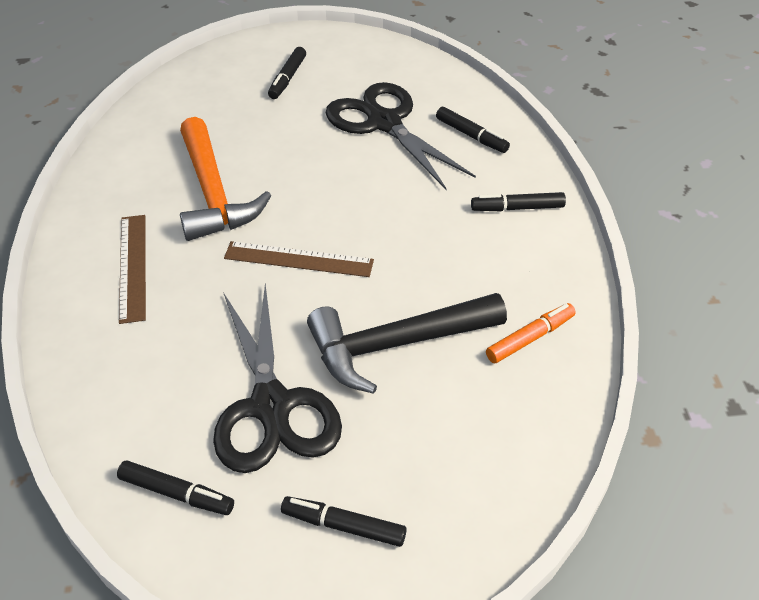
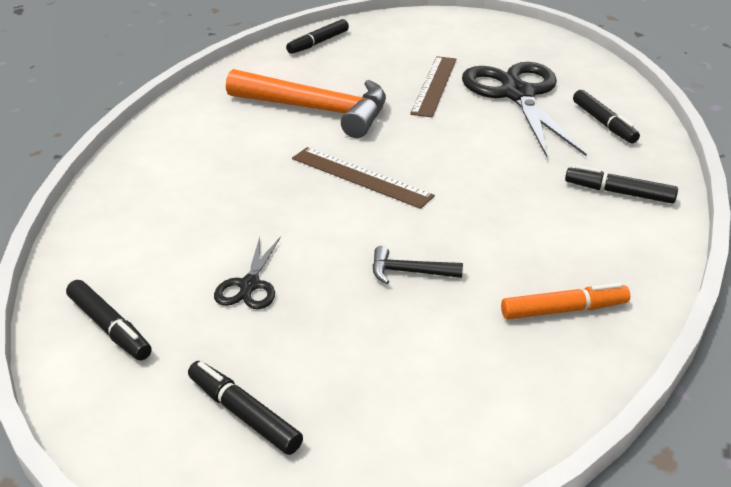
camera: 25 degrees right, 10 degrees down
brown ruler [119,215,146,324] -> brown ruler moved to [410,56,456,117]
orange hammer [180,117,271,241] -> orange hammer turned 75 degrees counterclockwise [226,69,386,138]
black scissors [213,284,342,473] -> black scissors [214,236,281,309], size x0.44
black marker [268,47,306,99] -> black marker moved to [286,19,349,54]
black hammer [307,293,507,394] -> black hammer [372,246,463,284], size x0.41

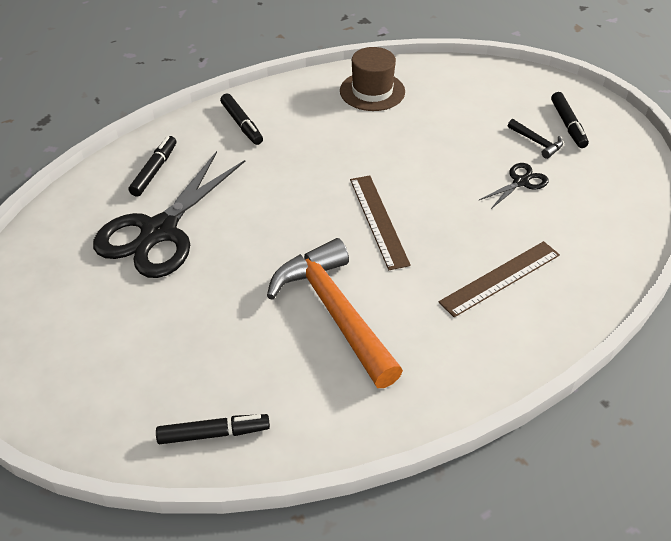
camera: 140 degrees left, 10 degrees up
black marker [66,280,152,360] -> none
black hammer [372,246,463,284] -> black hammer moved to [508,119,563,159]
brown ruler [410,56,456,117] -> brown ruler moved to [439,241,560,317]
orange marker [501,283,630,319] -> brown hat [340,47,405,111]

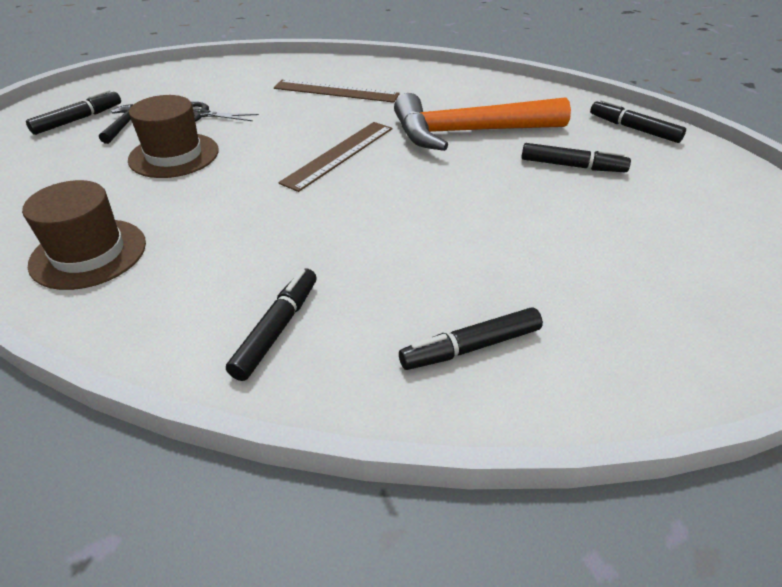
camera: 130 degrees left, 5 degrees down
black scissors [93,151,245,278] -> none
orange hammer [267,238,403,388] -> orange hammer turned 60 degrees clockwise [394,93,571,151]
none -> brown hat [128,95,219,178]
none -> black marker [521,143,631,172]

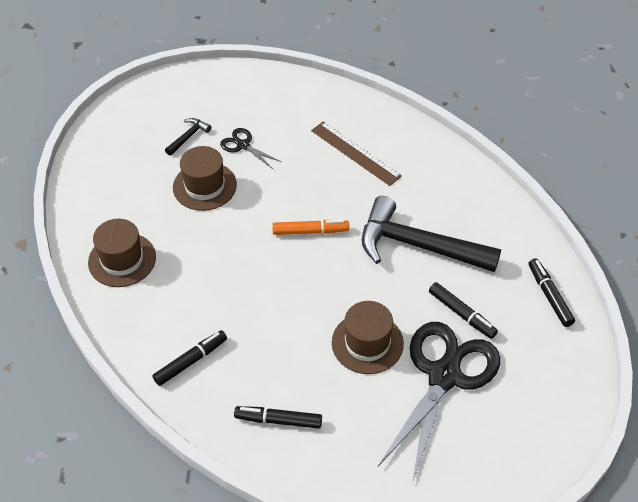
camera: 30 degrees right, 10 degrees up
black marker [26,89,121,135] -> none
brown ruler [278,122,392,192] -> orange marker [272,220,349,235]
orange hammer [394,93,571,151] -> black hammer [362,196,501,272]
none -> brown hat [332,301,404,374]
none -> black scissors [378,322,500,483]

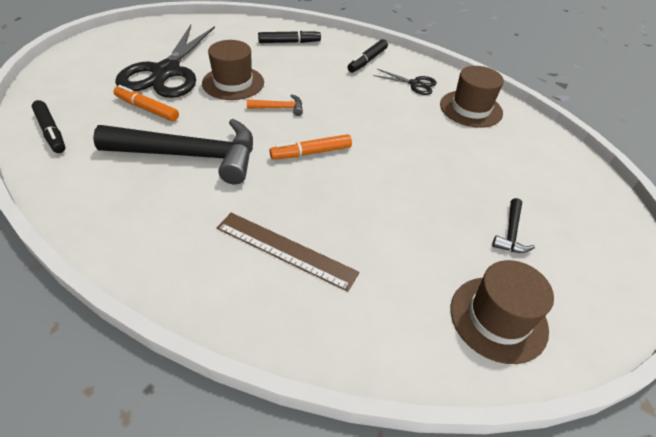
camera: 160 degrees right, 5 degrees down
brown hat [173,146,237,211] -> brown hat moved to [451,260,554,364]
black scissors [220,128,282,169] -> black scissors moved to [373,69,437,95]
black marker [429,282,498,339] -> orange marker [113,85,179,121]
none -> orange hammer [247,94,303,116]

